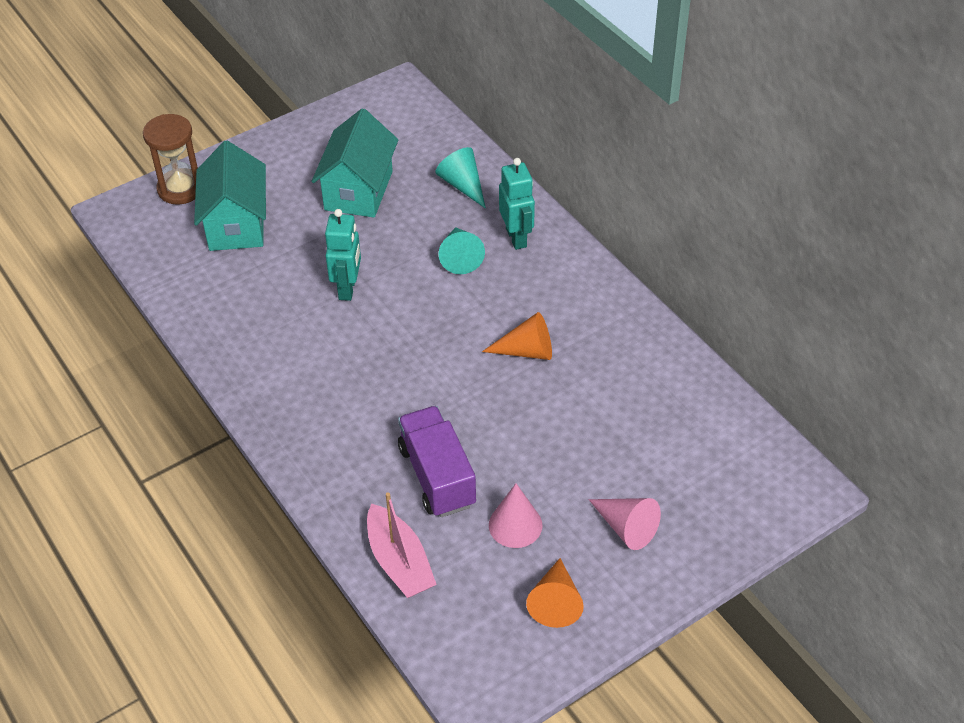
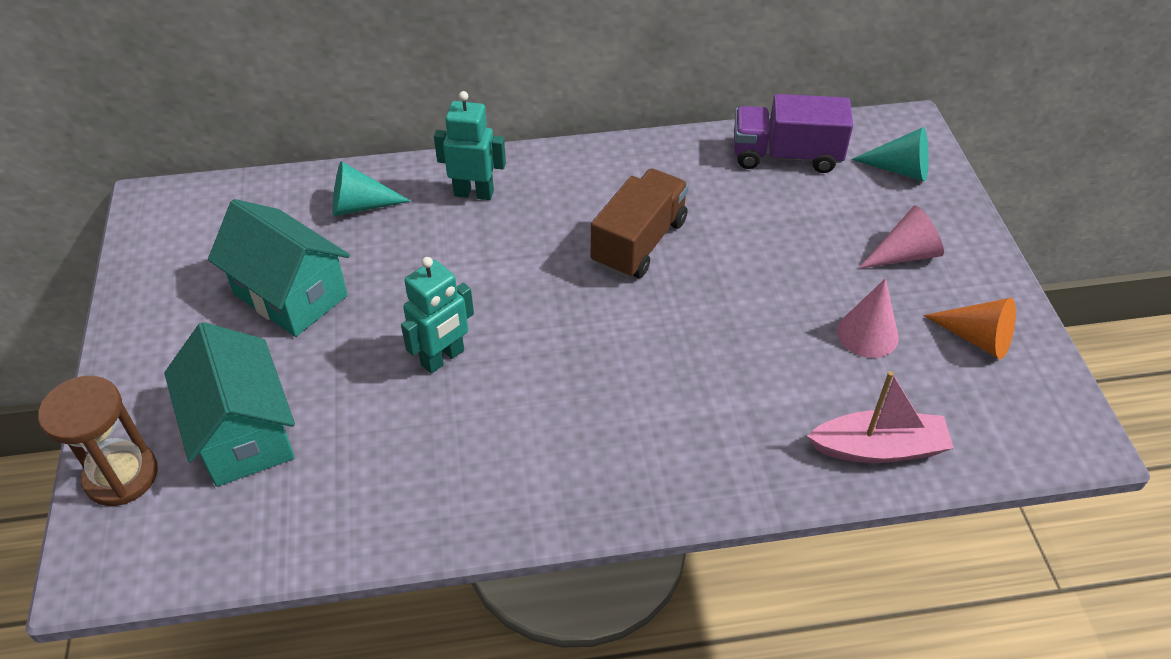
camera: 65 degrees left, 0 degrees up
turquoise house [194,141,266,251] -> turquoise house turned 45 degrees clockwise [164,322,295,487]
turquoise robot [325,209,361,301] -> turquoise robot turned 105 degrees clockwise [401,257,474,374]
purple truck [398,406,476,517] -> purple truck moved to [734,94,853,173]
turquoise cone [438,227,485,274] -> turquoise cone moved to [851,127,929,181]
orange cone [482,312,552,360] -> brown truck [591,168,689,279]

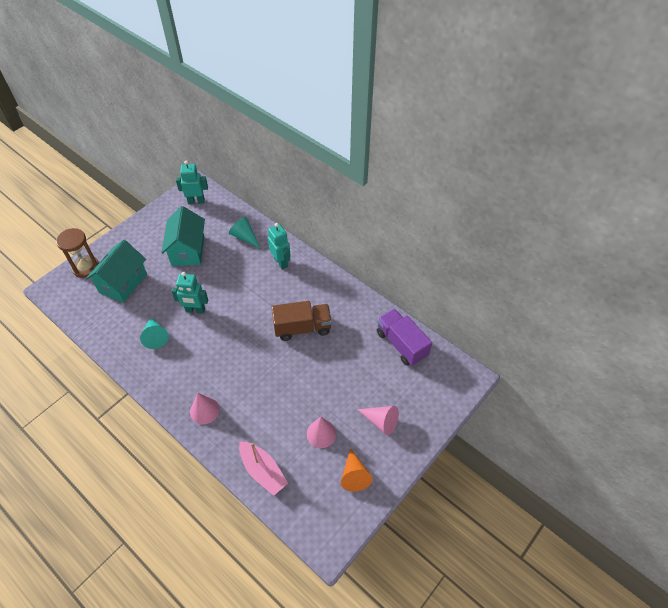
camera: 50 degrees right, 5 degrees up
turquoise cone [851,127,929,181] -> turquoise cone moved to [140,318,169,349]
none -> turquoise robot [176,160,208,204]
none -> pink cone [190,393,220,424]

